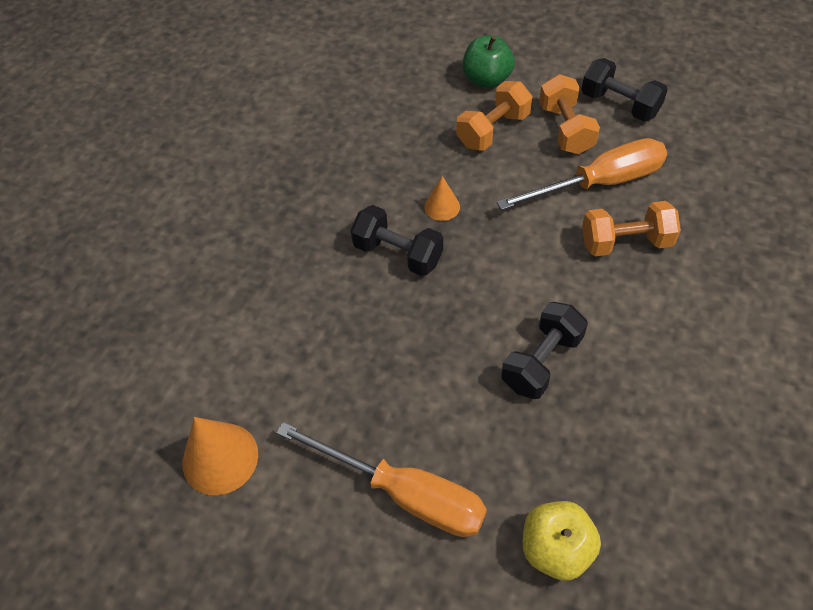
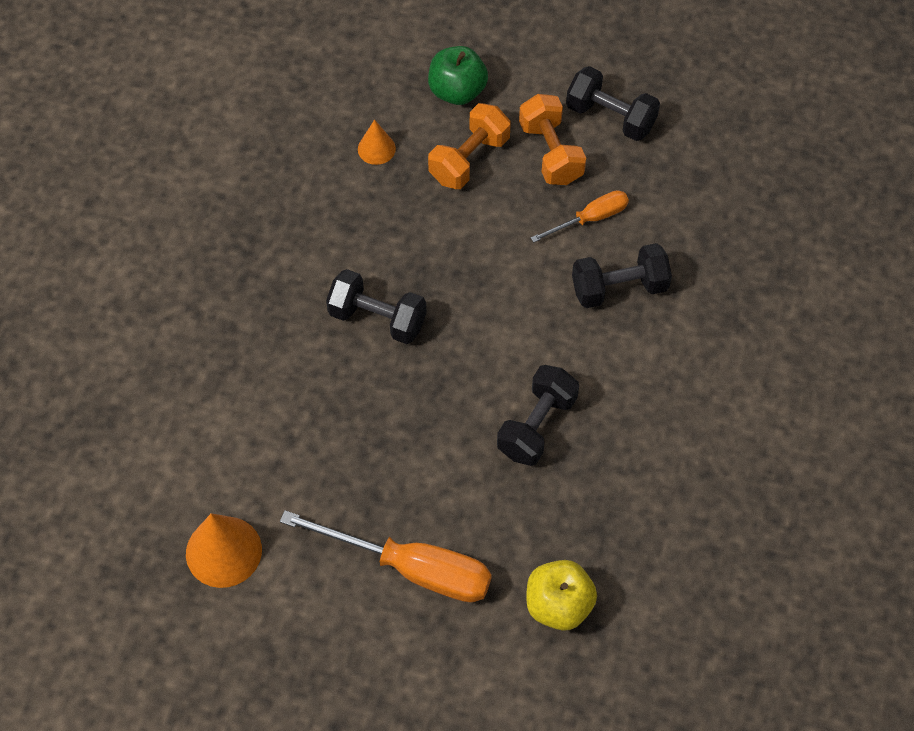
camera: 10 degrees left, 5 degrees up
orange cone [424,176,460,221] -> orange cone moved to [358,120,396,165]
orange screwdriver [497,138,667,210] -> orange screwdriver [531,190,629,243], size x0.55
orange dumbbell [582,201,681,256] -> black dumbbell [572,243,672,308]

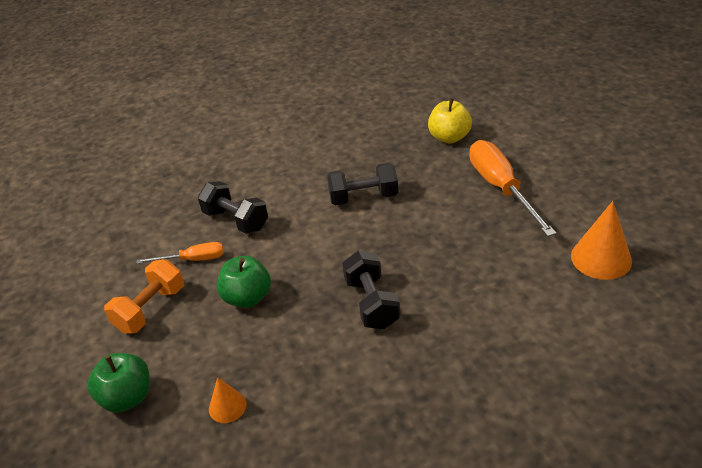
camera: 125 degrees left, 20 degrees down
orange dumbbell [428,103,511,189] -> none
orange screwdriver [531,190,629,243] -> orange screwdriver turned 150 degrees clockwise [136,242,224,264]
black dumbbell [566,66,660,141] -> none
none -> green apple [217,256,271,308]

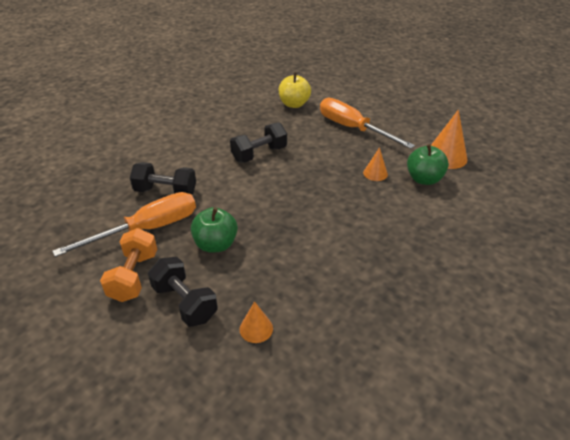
camera: 30 degrees left, 0 degrees up
green apple [87,353,150,413] -> green apple moved to [407,144,449,185]
orange screwdriver [136,242,224,264] -> orange screwdriver [52,192,196,257], size x1.82
black dumbbell [342,251,400,329] -> black dumbbell moved to [148,257,218,327]
none -> orange cone [363,147,388,181]

